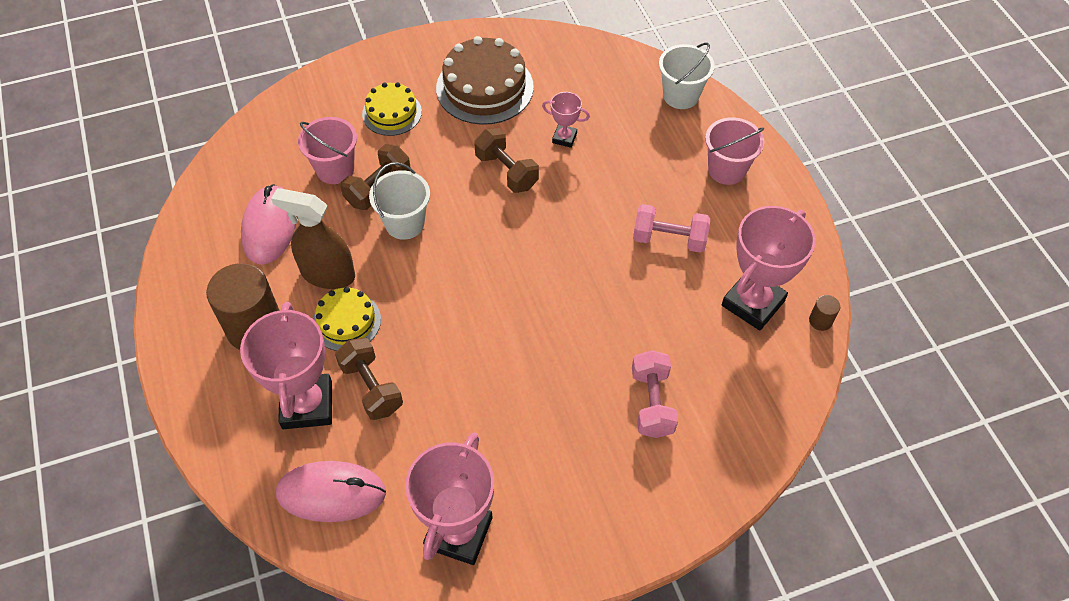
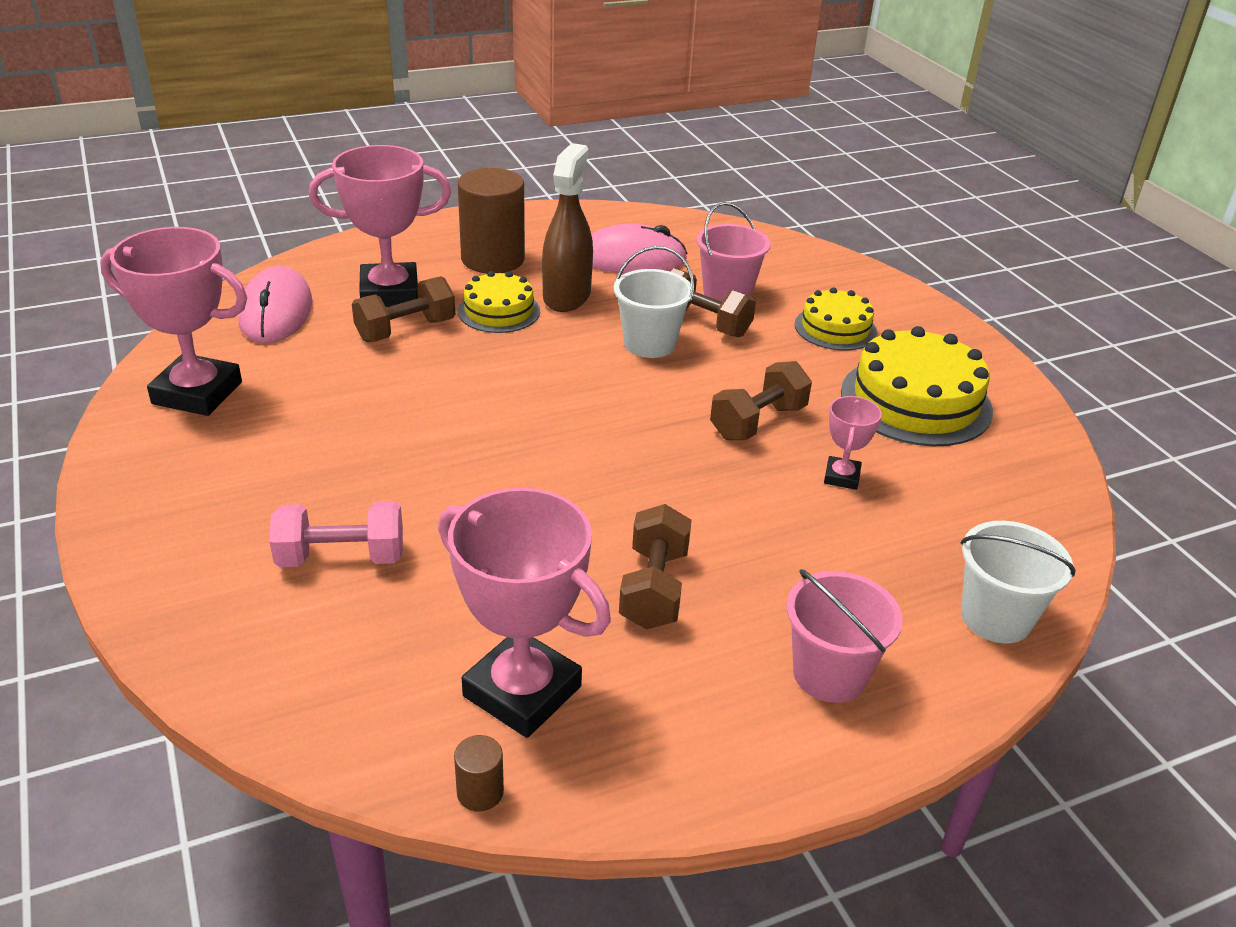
camera: 85 degrees right, 20 degrees down
brown cake [436,36,534,125] -> yellow cake [841,326,993,446]
pink dumbbell [633,204,710,253] -> brown dumbbell [619,504,692,630]

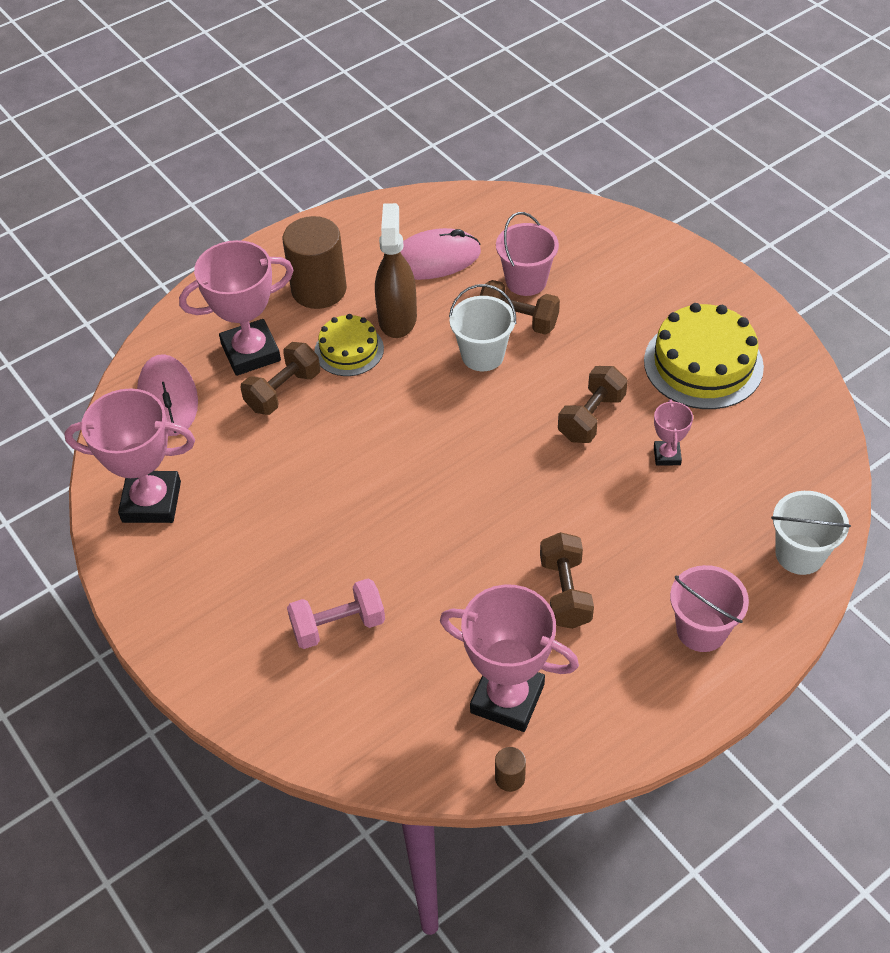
camera: 10 degrees left, 15 degrees up
yellow cake [795,288,877,351] -> none

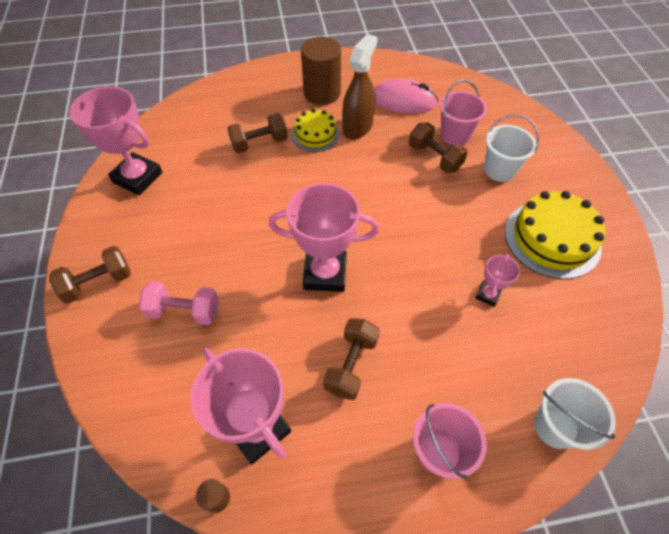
camera: 25 degrees right, 5 degrees up
pink mouse [137,354,198,436] -> none
pink trophy [179,240,294,376] -> pink trophy moved to [269,183,379,292]
white bucket [449,284,516,371] -> white bucket moved to [484,114,539,182]
brown dumbbell [558,366,628,443] -> brown dumbbell moved to [49,246,131,304]

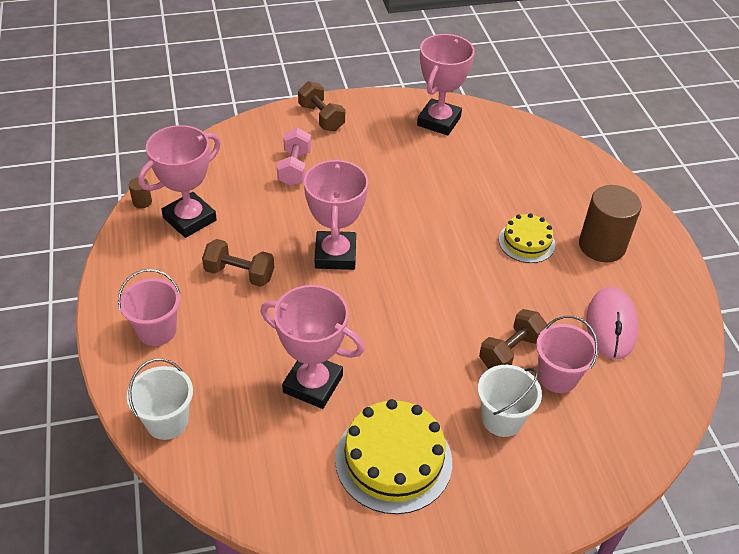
camera: 85 degrees right, 10 degrees down
brown dumbbell [227,113,288,153] -> none
brown spray bottle [342,34,378,139] -> none
pink trophy [475,254,520,307] -> pink trophy [261,285,365,409], size x2.06

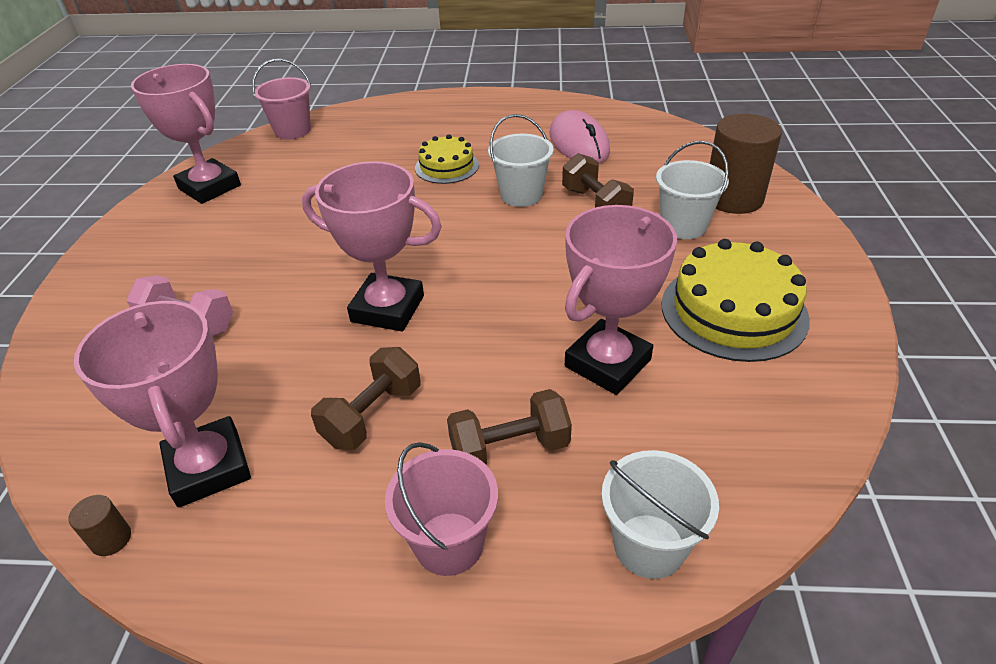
camera: 70 degrees left, 5 degrees down
brown dumbbell [298,81,345,131] -> brown dumbbell moved to [447,389,572,464]
pink bucket [536,316,598,393] -> pink bucket moved to [252,59,311,139]
brown cylinder [579,185,642,262] -> brown cylinder moved to [710,114,782,214]
pink mouse [586,287,638,360] -> pink mouse turned 45 degrees clockwise [550,110,610,163]
none -> white bucket [488,114,554,207]

